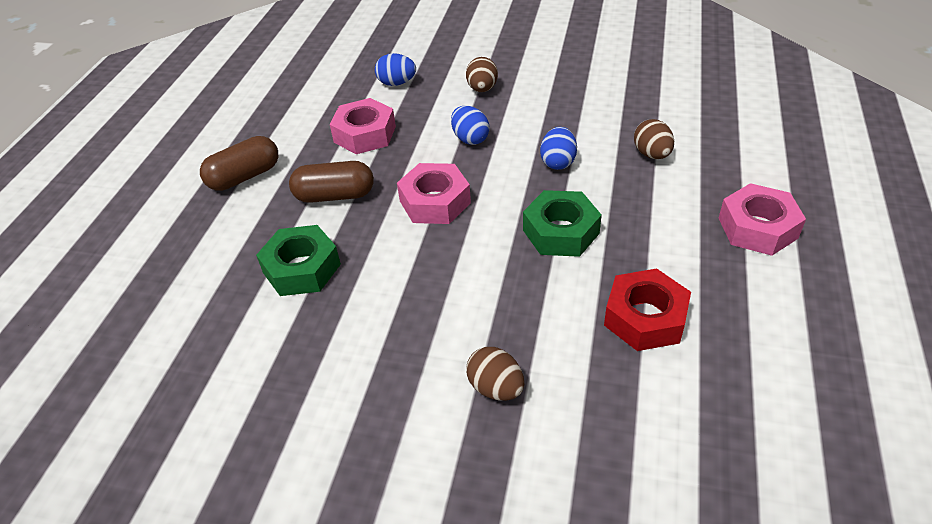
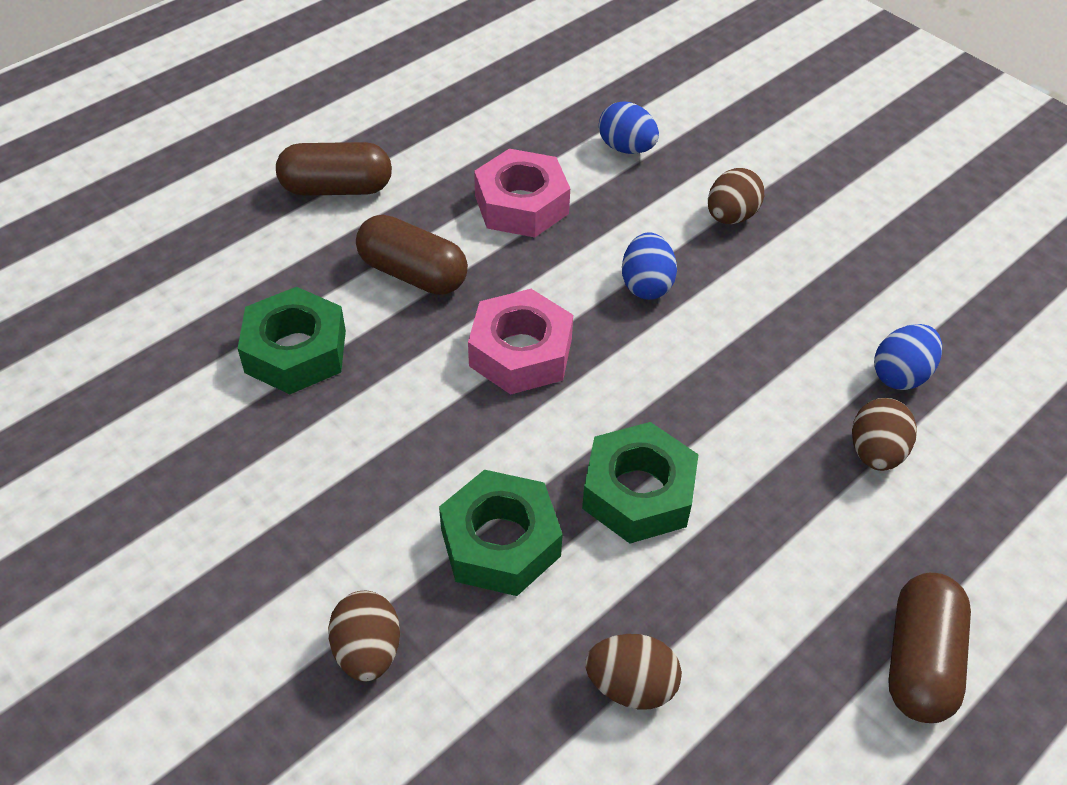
camera: 30 degrees right, 5 degrees up
blue egg [540,127,577,170] -> blue egg moved to [874,324,942,390]
red nut [604,268,691,351] -> brown egg [585,634,682,709]
pink nut [719,183,806,256] -> brown capsule [888,573,971,723]
none -> green nut [439,470,563,596]

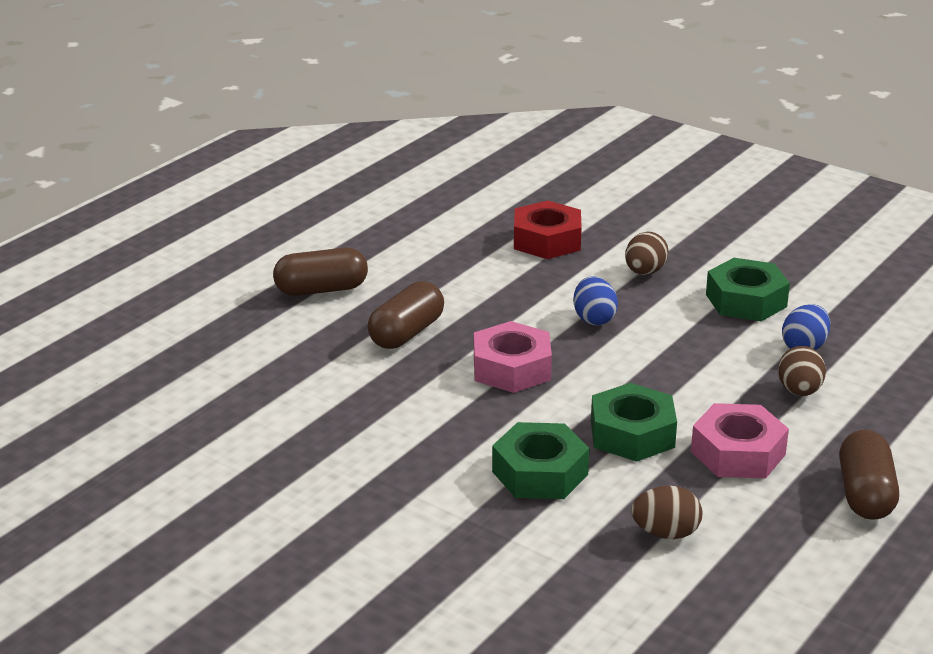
camera: 10 degrees left, 20 degrees down
green nut [238,287,346,394] -> green nut moved to [706,258,790,321]
brown egg [328,591,400,681] -> none
brown capsule [356,215,468,295] -> brown capsule turned 75 degrees counterclockwise [368,281,444,349]
pink nut [474,149,570,238] -> pink nut moved to [691,403,789,478]
blue egg [599,101,659,154] -> red nut [514,200,582,259]

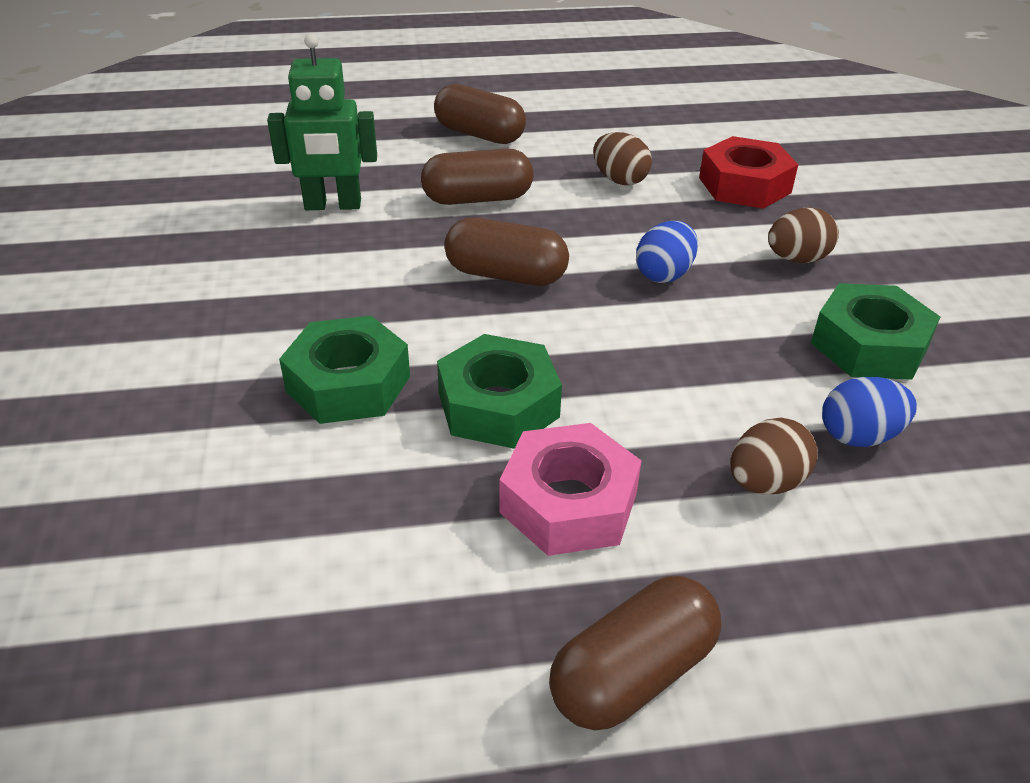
camera: 45 degrees right, 10 degrees up
pink nut [474,321,552,393] -> brown capsule [444,218,569,286]
brown egg [631,486,702,539] -> brown egg moved to [593,132,652,185]
none -> green robot [267,33,377,210]

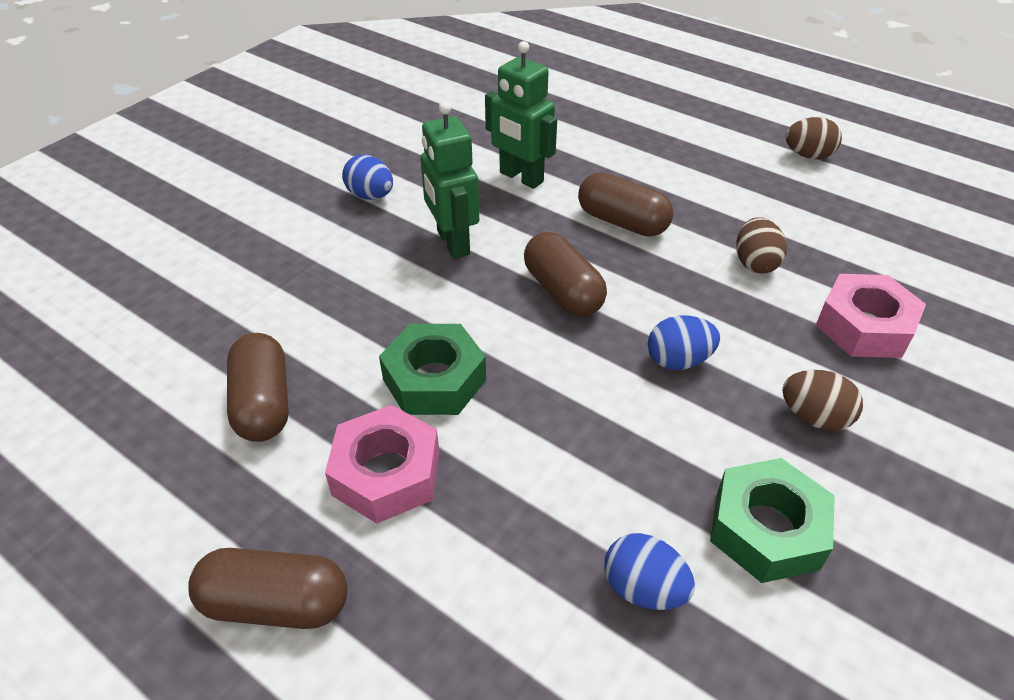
camera: 45 degrees right, 5 degrees up
green nut [279,316,410,424] -> none
brown capsule [434,84,526,144] -> brown capsule moved to [227,333,289,442]
red nut [699,136,798,209] -> pink nut [816,274,926,358]
brown egg [730,418,818,494] -> brown egg moved to [785,117,842,159]
none -> blue egg [342,155,393,200]
none -> green robot [420,101,479,259]

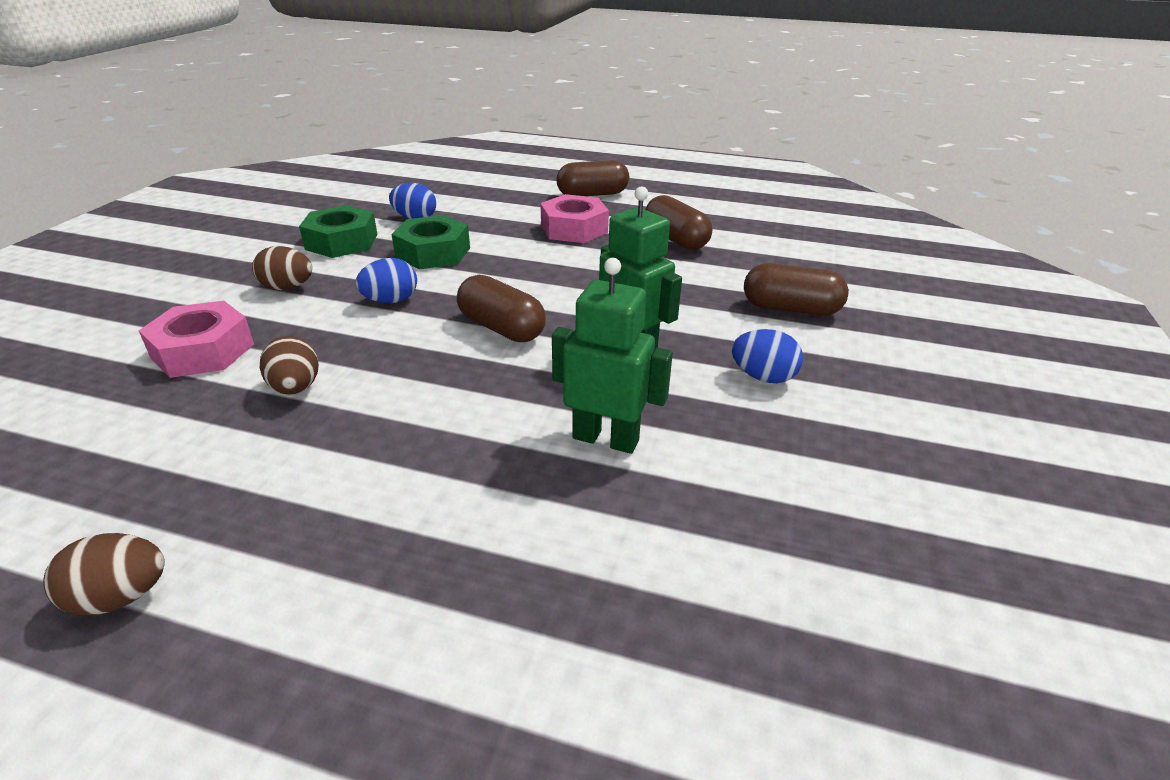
camera: 160 degrees right, 10 degrees down
green nut [379,324,486,415] -> green nut moved to [392,215,470,269]
brown capsule [578,172,673,237] -> brown capsule moved to [744,263,849,316]

